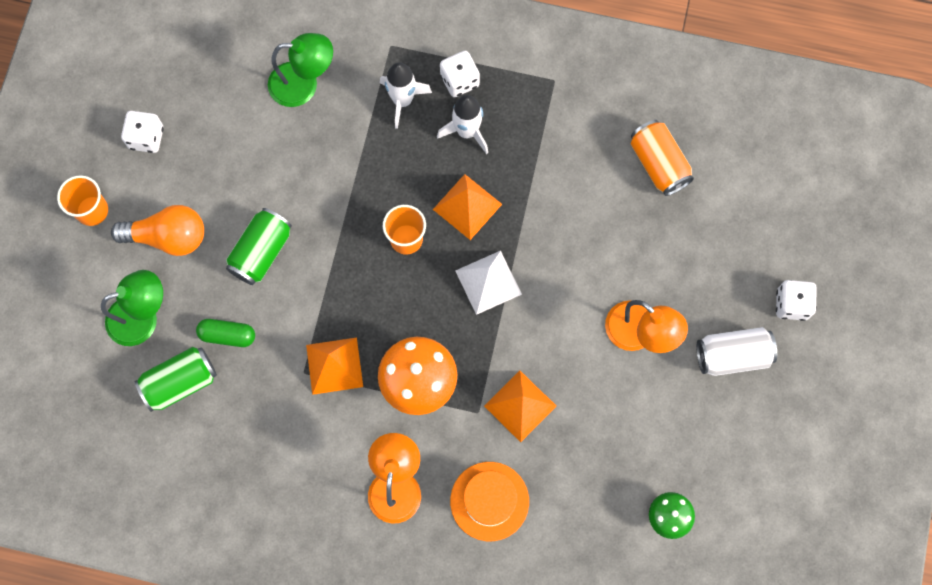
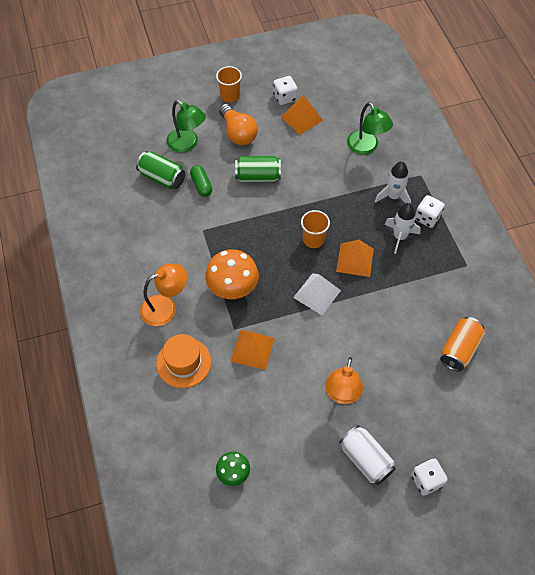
camera: 60 degrees right, 15 degrees down
orange pyramid [306,337,363,395] -> orange pyramid moved to [281,95,323,135]

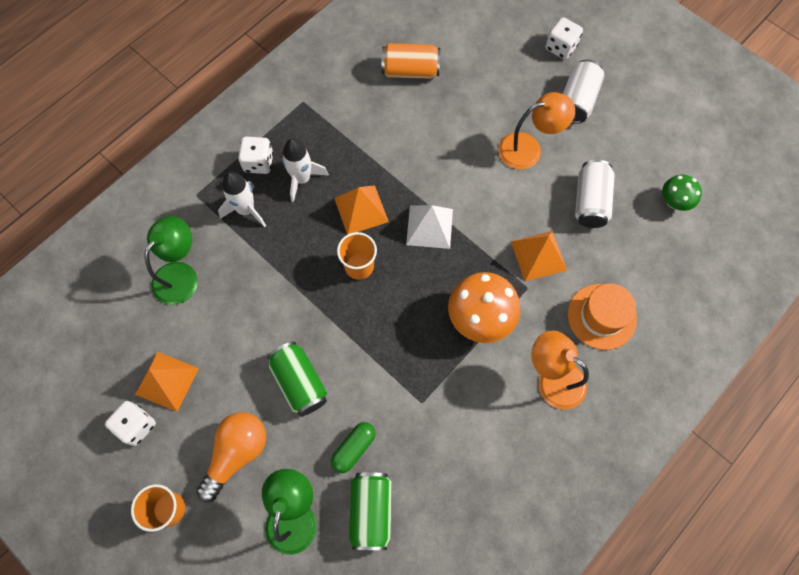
camera: 120 degrees left, 10 degrees up
none -> white can [575,160,615,228]

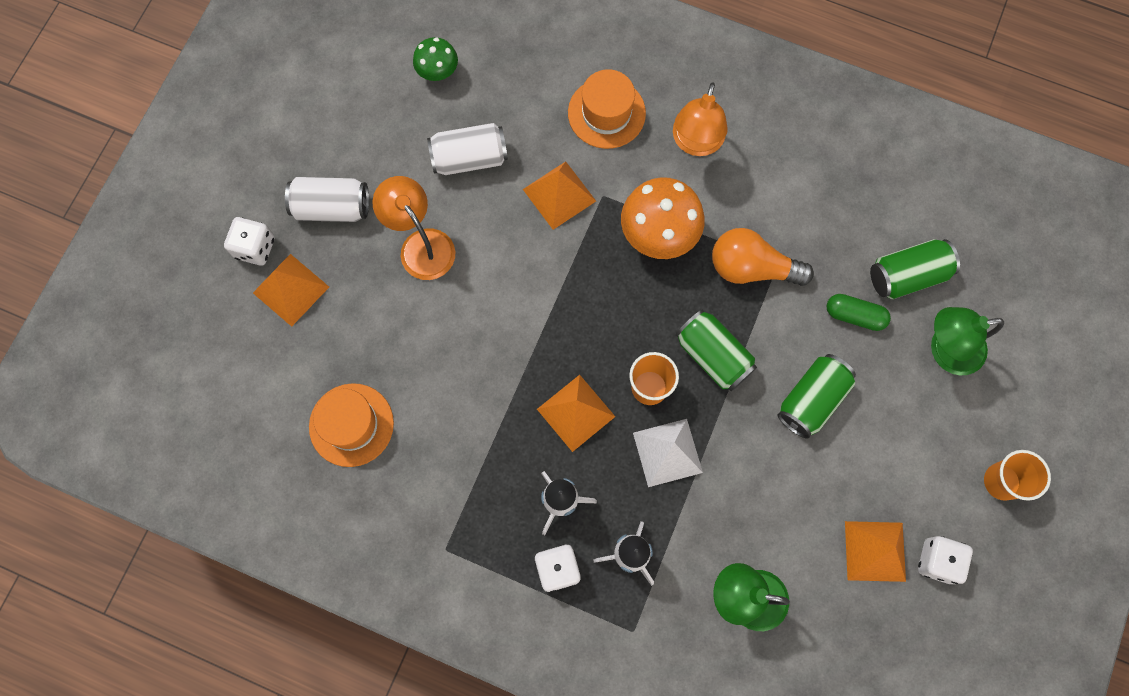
camera: 110 degrees left, 5 degrees up
orange light bulb [196,412,266,502] -> orange light bulb moved to [712,228,814,286]
orange can [382,43,440,79] -> orange hat [309,383,394,467]
white pyramid [406,205,453,249] -> white pyramid moved to [633,419,703,487]
none -> orange pyramid [253,254,329,327]
none -> green can [676,309,757,391]

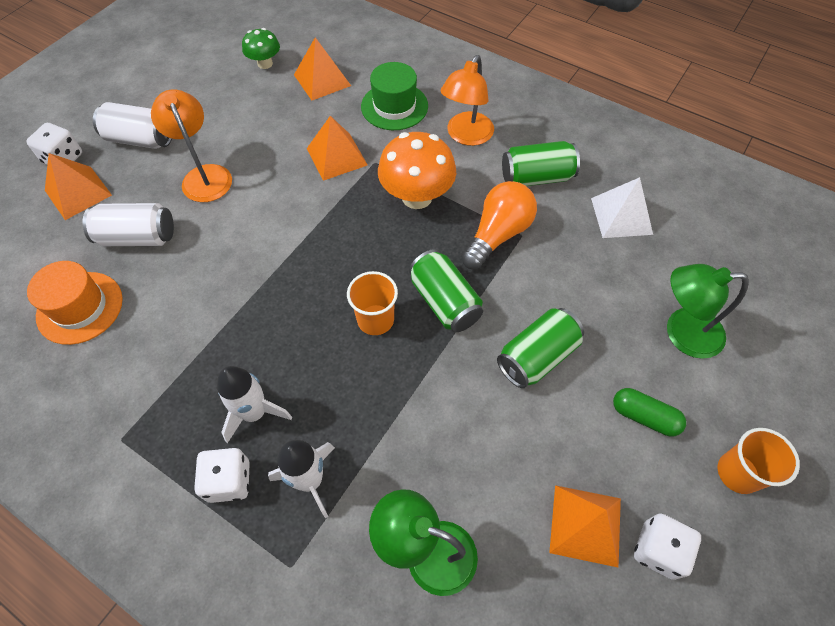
camera: 10 degrees right, 15 degrees down
white can [427,123,508,175] -> white can moved to [83,203,174,246]
orange pyramid [537,375,615,452] -> orange pyramid moved to [294,37,351,101]
orange hat [568,69,646,149] -> green hat [361,62,428,130]
white pyramid [633,419,703,487] -> white pyramid moved to [591,177,653,238]
orange light bulb [712,228,814,286] -> orange light bulb turned 105 degrees clockwise [461,181,537,269]
green capsule [826,294,891,331] -> green capsule moved to [613,388,686,437]
green can [870,239,960,299] -> green can moved to [502,141,580,186]

